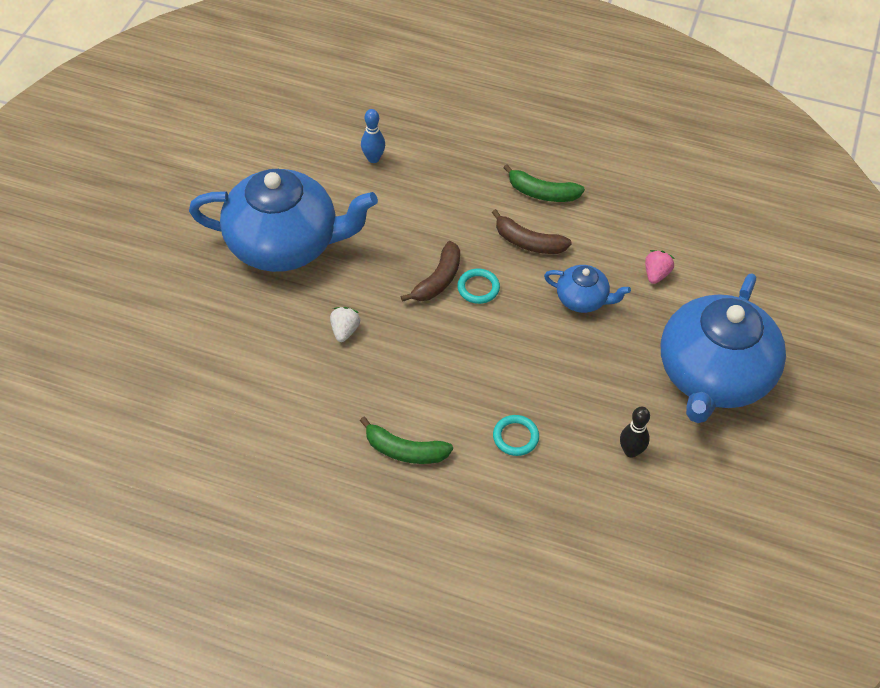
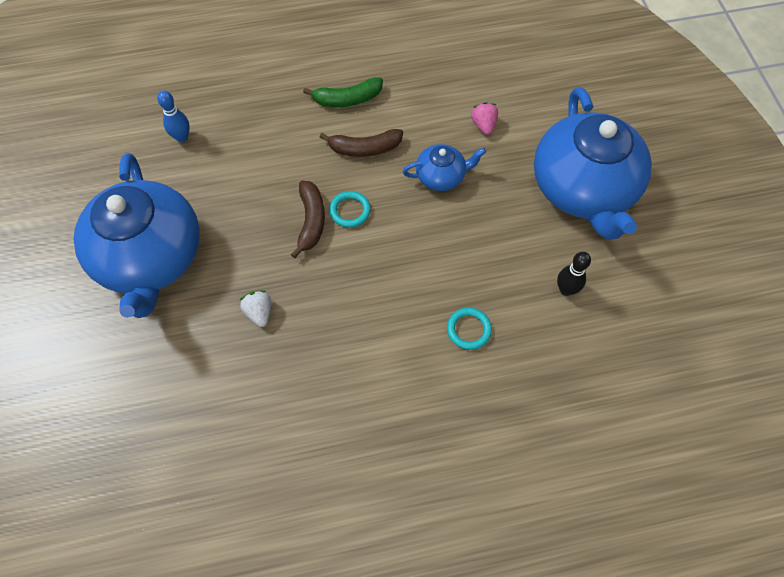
camera: 30 degrees left, 10 degrees up
blue teapot [189,169,378,272] -> blue teapot turned 105 degrees clockwise [73,153,200,318]
green banana [360,417,453,464] -> none

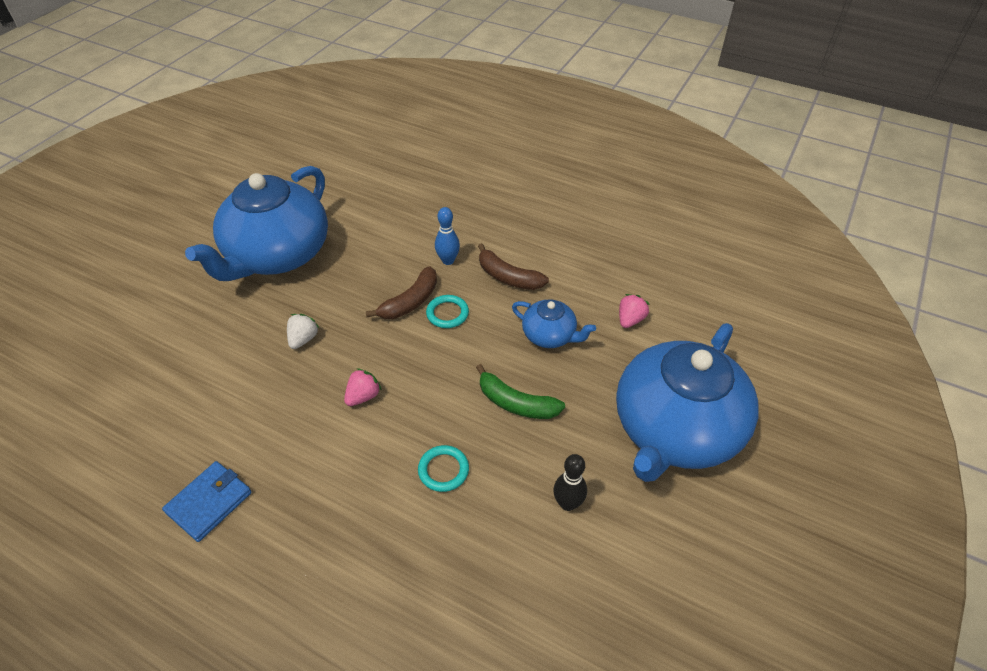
camera: 40 degrees right, 15 degrees down
blue bowling pin [157,91,190,142] -> blue bowling pin moved to [435,207,460,265]
green banana [303,77,383,107] -> green banana moved to [476,364,565,419]
none -> blue wallet [162,461,252,542]
none -> pink strawberry [344,368,382,406]

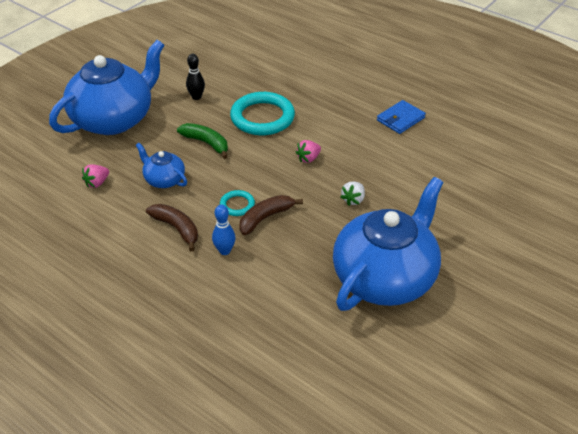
camera: 170 degrees left, 5 degrees down
turquoise ring [418,445,469,492] -> turquoise ring [230,92,295,135], size x2.08

